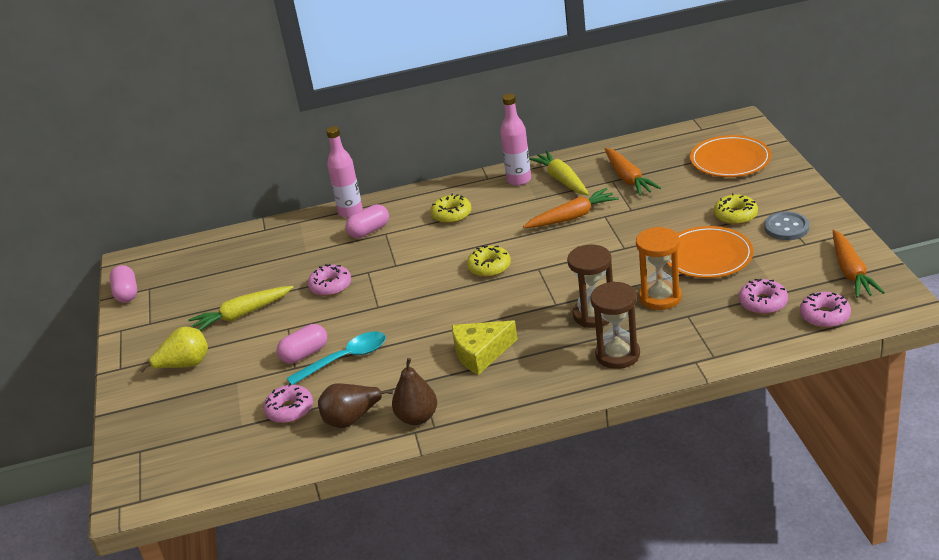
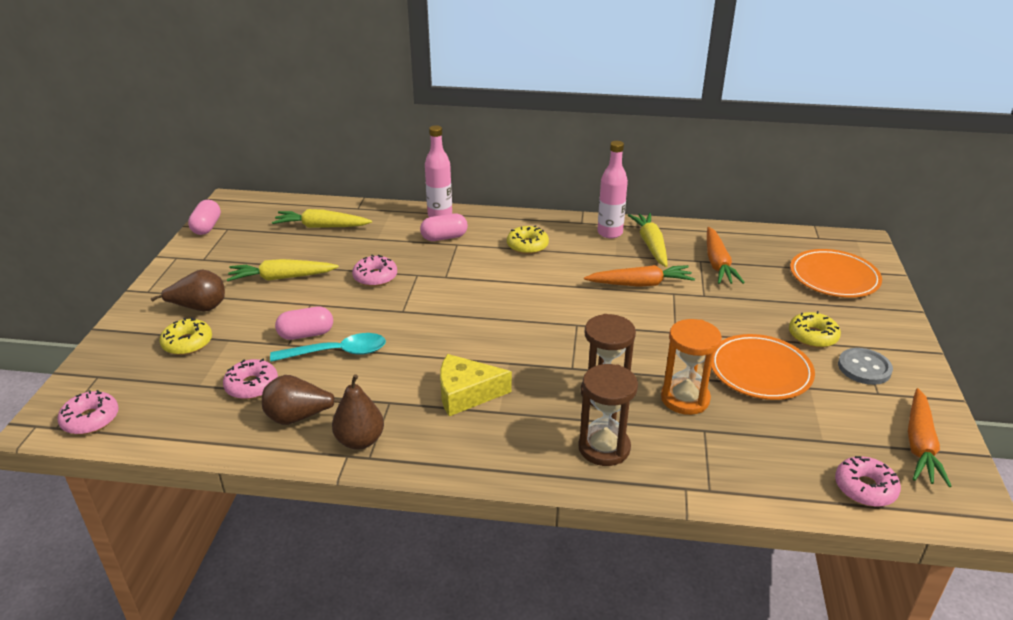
camera: 15 degrees right, 0 degrees up
yellow pear [140,327,208,373] -> brown pear [151,270,225,311]
yellow donut [467,245,511,277] -> yellow donut moved to [159,317,212,355]
pink donut [739,279,788,314] -> pink donut moved to [58,390,119,435]
none -> yellow carrot [272,209,372,228]

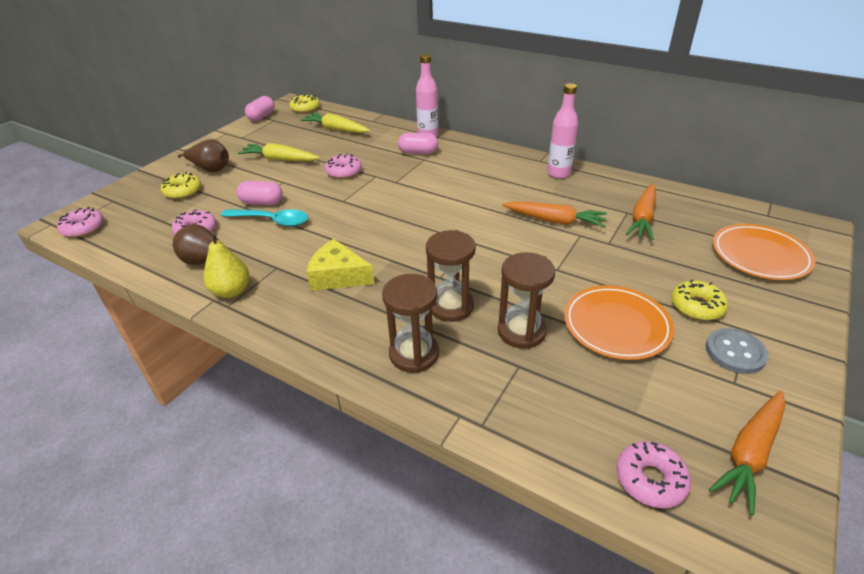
camera: 25 degrees right, 5 degrees up
brown pear [332,374,384,450] -> yellow pear [203,232,249,298]
yellow donut [507,225,549,254] -> yellow donut moved to [289,94,320,113]
yellow carrot [628,213,667,267] -> none
orange hourglass [661,319,722,415] -> brown hourglass [498,252,555,349]

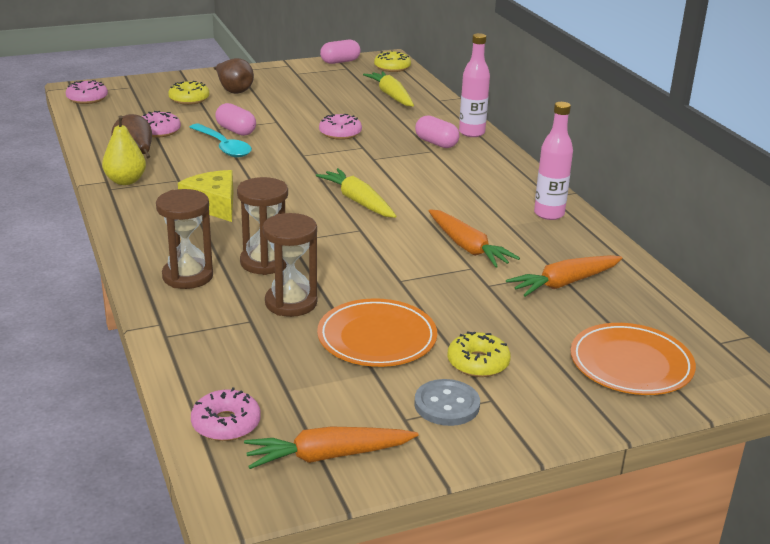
camera: 35 degrees right, 10 degrees down
yellow carrot [238,143,320,161] -> yellow carrot moved to [316,168,396,218]

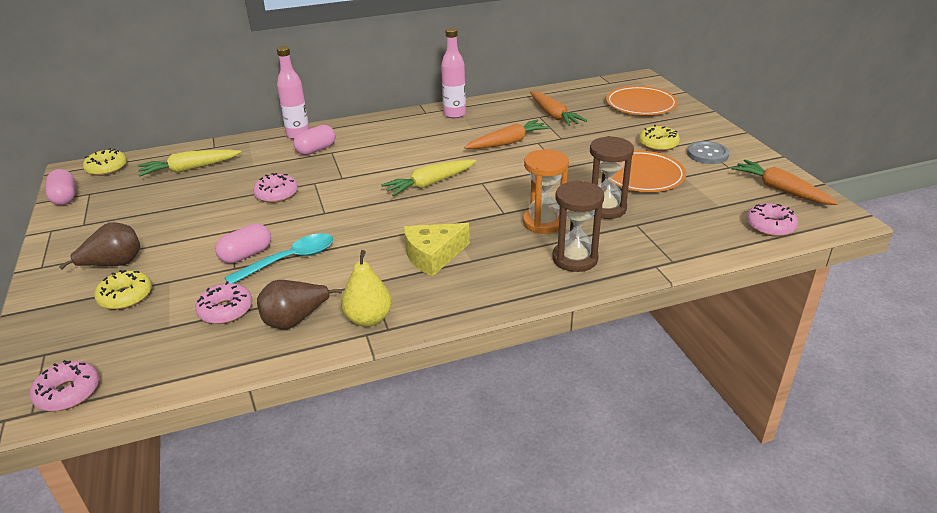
camera: 85 degrees left, 5 degrees up
brown hourglass [237,177,288,275] -> orange hourglass [523,149,569,234]
orange carrot [244,427,419,469] -> orange carrot turned 150 degrees clockwise [731,160,839,205]

